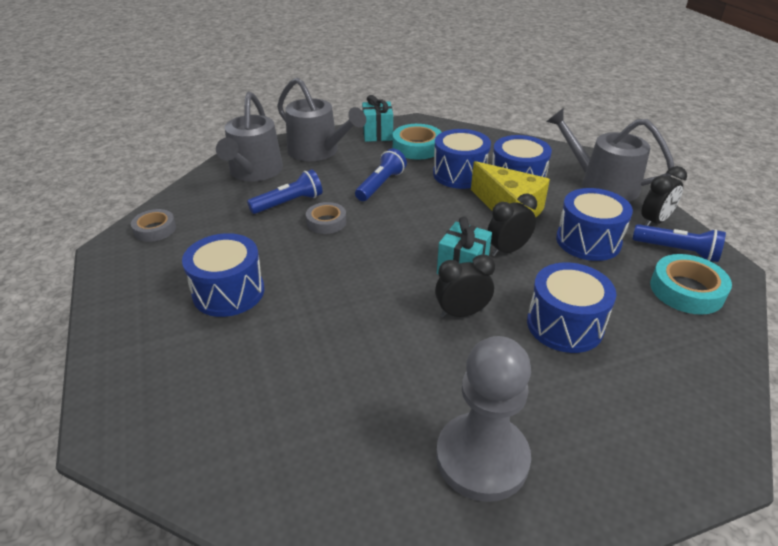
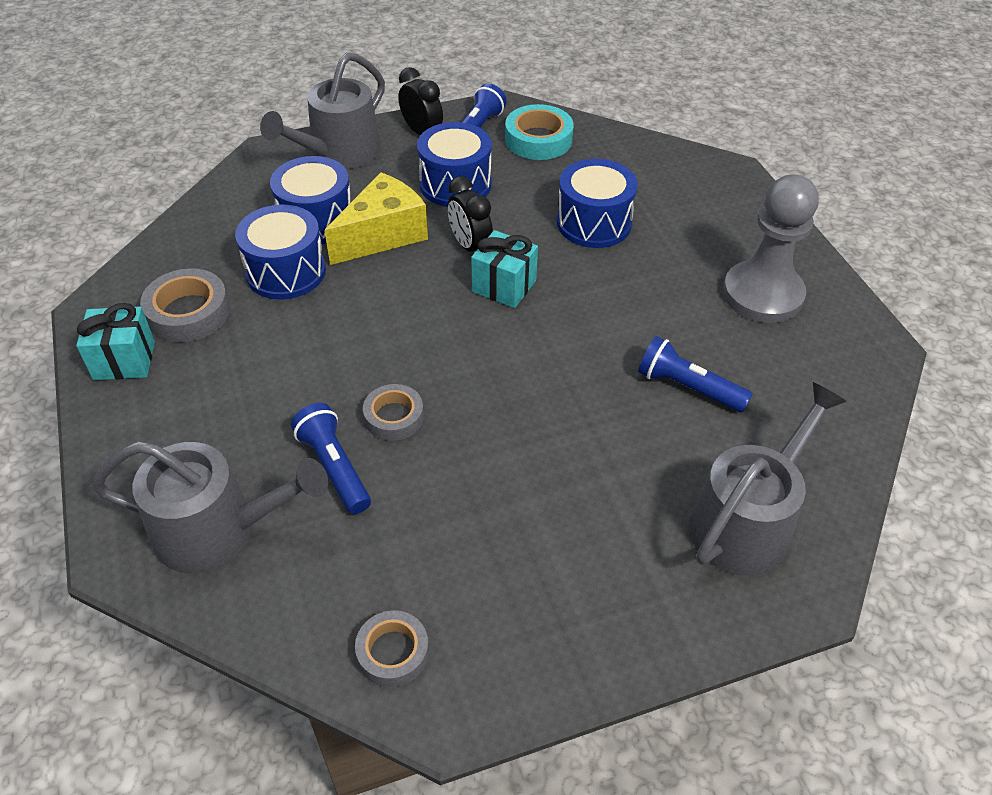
camera: 90 degrees left, 10 degrees up
blue drum [182,233,264,317] -> none
grey watering can [277,77,366,161] -> grey watering can moved to [689,382,847,576]
blue flashlight [355,148,407,201] -> blue flashlight moved to [638,336,752,412]
turquoise tape [393,124,442,159] -> grey tape [140,268,230,342]
black clock [435,254,495,318] -> none

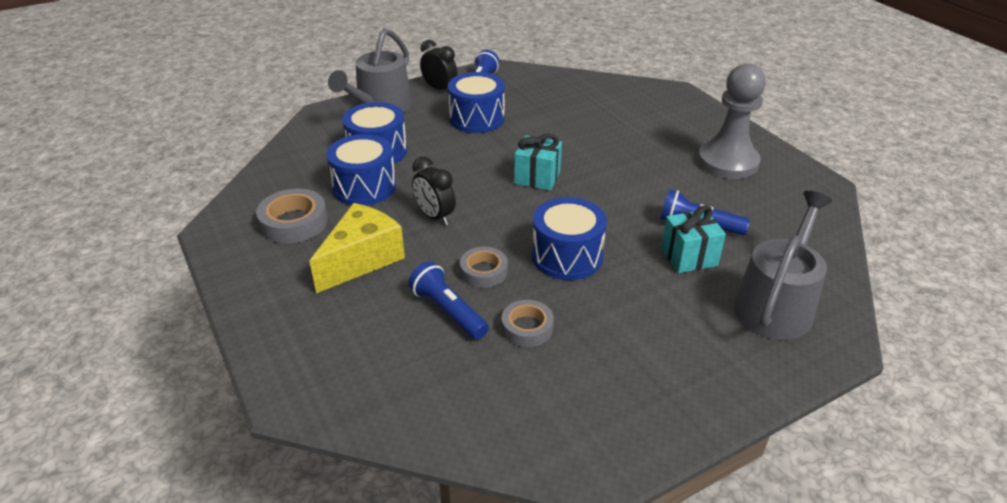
camera: 10 degrees left, 10 degrees down
turquoise gift [76,303,155,380] -> turquoise gift moved to [661,205,726,273]
grey watering can [92,441,328,573] -> none
yellow cheese [324,172,428,265] -> yellow cheese moved to [309,203,405,293]
grey tape [355,610,429,687] -> grey tape moved to [502,300,554,347]
black clock [447,176,493,252] -> black clock moved to [412,156,456,225]
turquoise tape [505,104,574,160] -> none
blue drum [557,159,638,248] -> blue drum moved to [532,197,607,280]

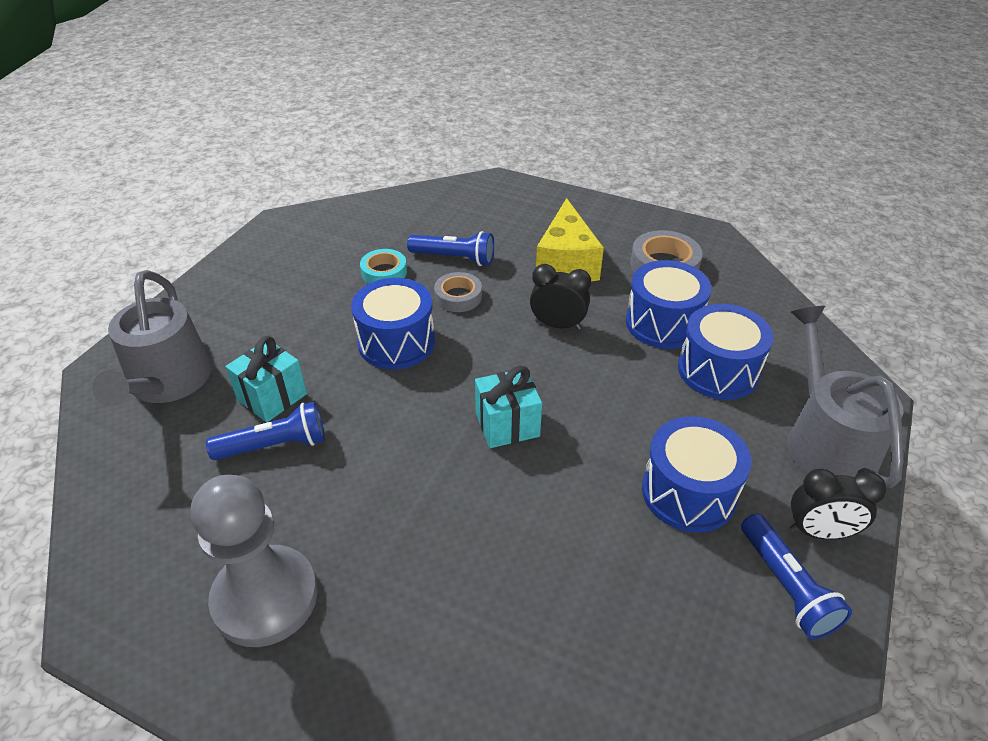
camera: 145 degrees right, 5 degrees up
grey tape [502,300,554,347] -> turquoise tape [360,249,407,284]

